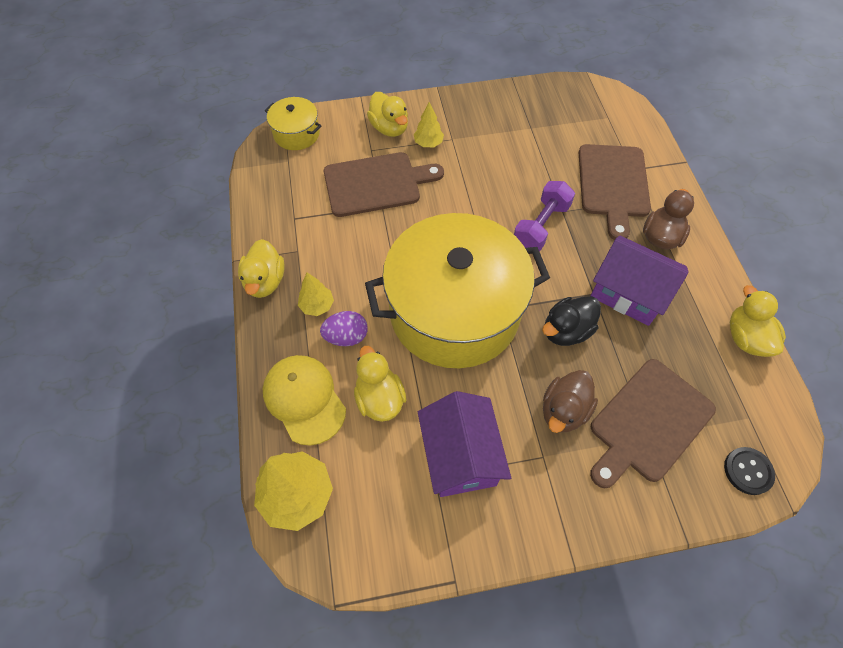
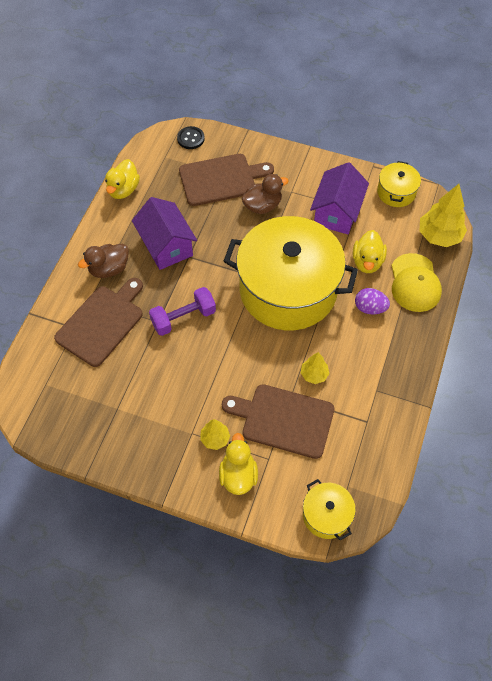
camera: 150 degrees left, 0 degrees up
yellow duck [238,239,285,298] -> none
yellow tree [298,273,334,316] -> yellow tree moved to [301,352,329,384]
black duck [542,296,601,346] -> none
none -> yellow pot [377,161,421,207]

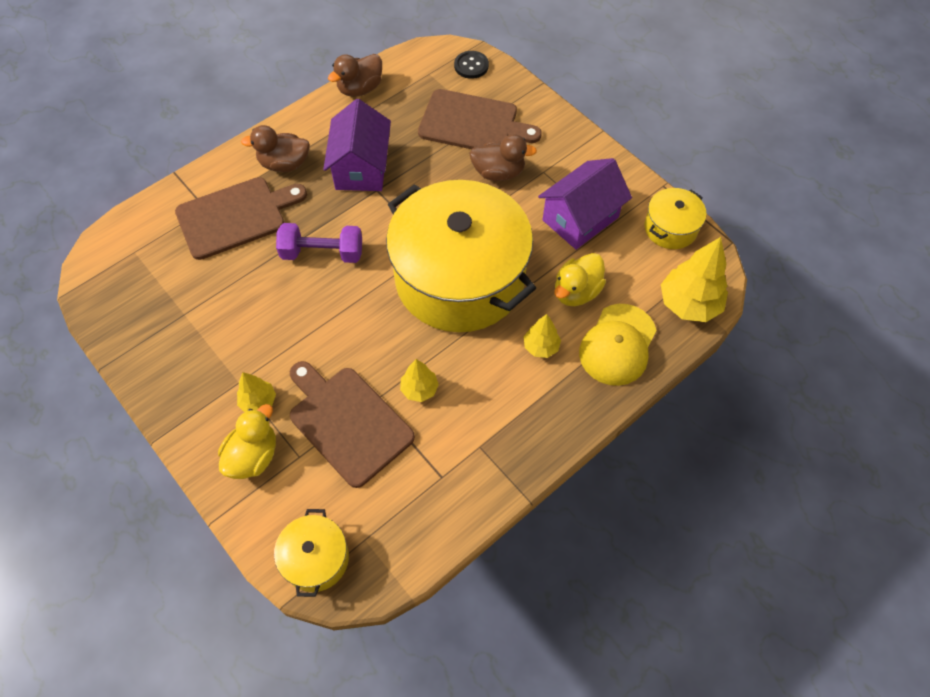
camera: 30 degrees right, 0 degrees up
yellow duck [105,159,140,199] -> brown duck [328,54,382,97]
purple egg [355,288,390,314] -> yellow tree [524,314,561,358]

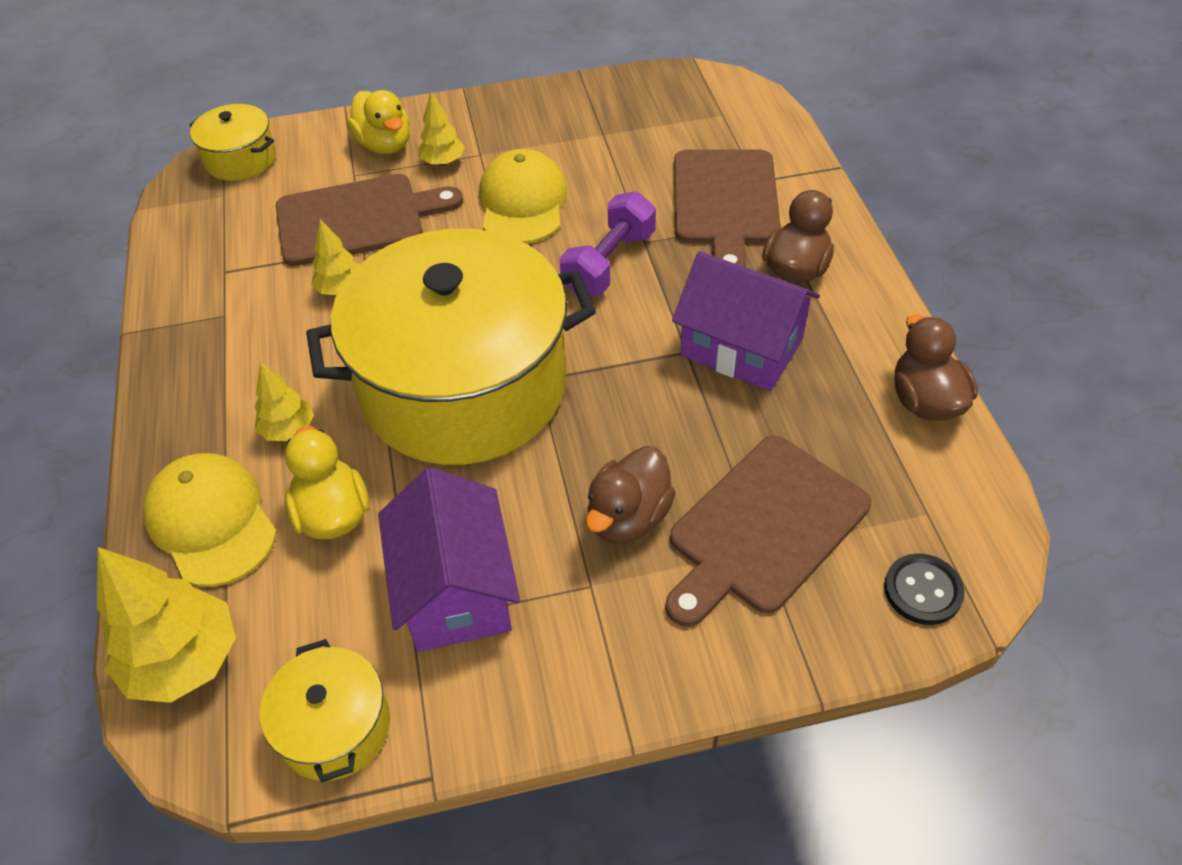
camera: 120 degrees right, 10 degrees down
none -> yellow cap [479,149,567,243]

